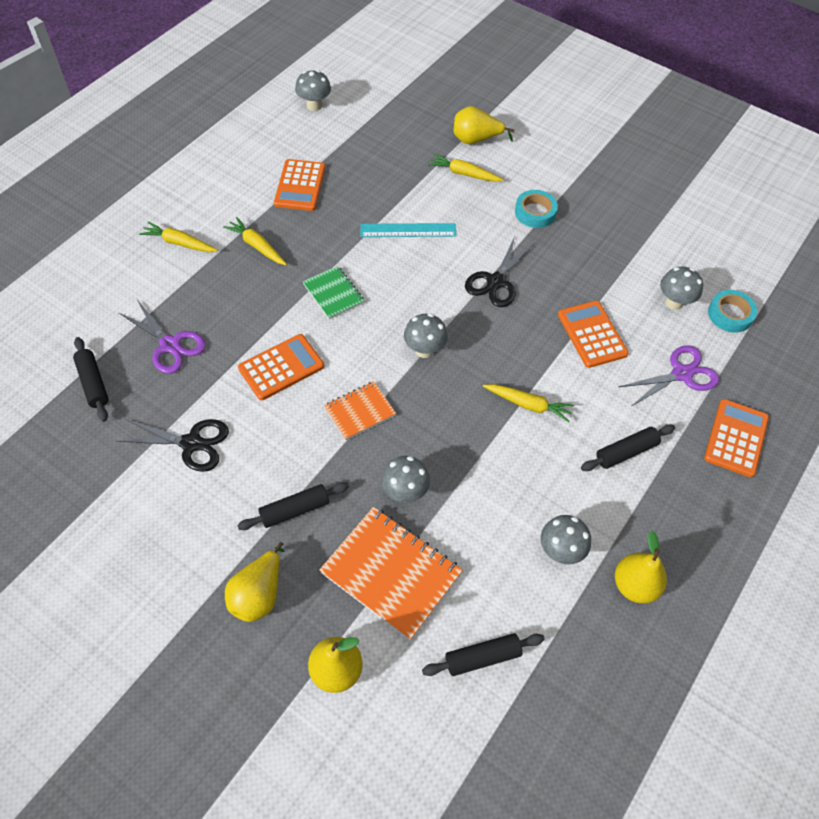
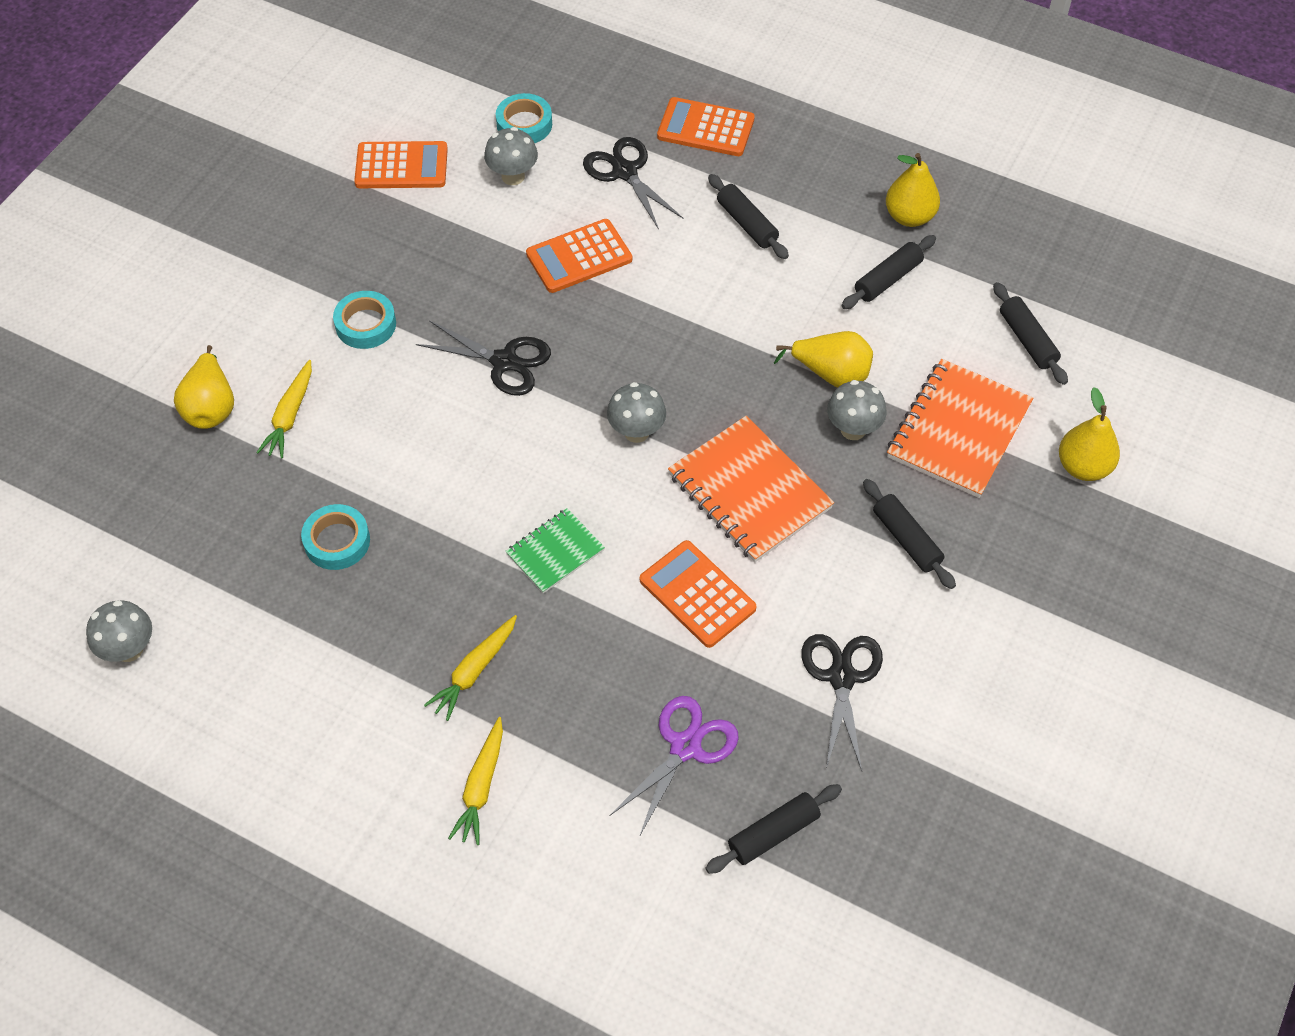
camera: 95 degrees left, 0 degrees up
yellow pear [225,542,285,622] -> yellow pear moved to [774,331,873,387]
orange calculator [274,159,326,211] -> orange calculator moved to [354,141,448,188]
orange notebook [324,381,396,441] -> orange notebook [668,416,834,562], size x1.75
turquoise ruler [361,223,457,237] -> none
yellow carrot [483,384,574,422] -> none
grey mushroom [541,515,591,564] -> black rolling pin [842,235,936,309]
purple scissors [619,345,719,406] -> black scissors [583,137,683,230]
none -> turquoise tape [301,504,370,570]

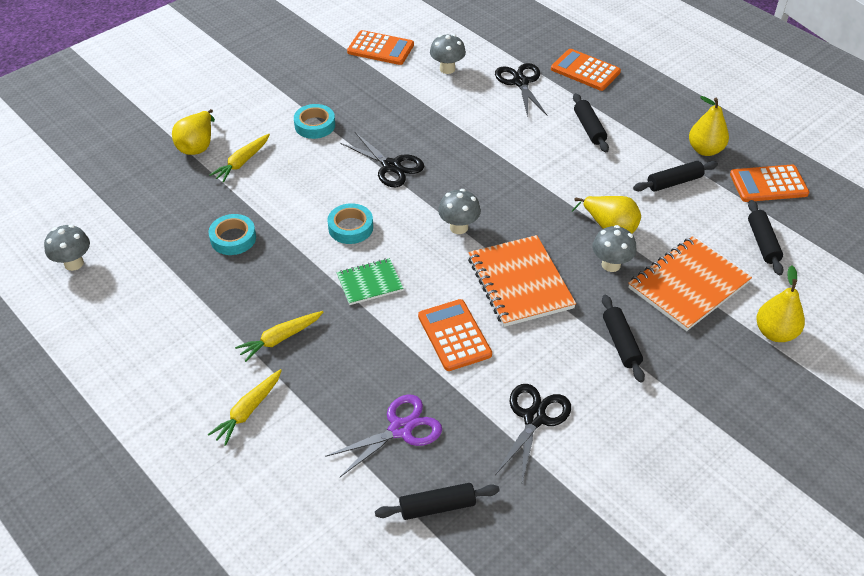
camera: 20 degrees right, 10 degrees down
turquoise tape [496,93,552,143] -> turquoise tape moved to [327,203,373,244]
orange calculator [526,219,632,293] -> orange calculator moved to [730,165,809,202]

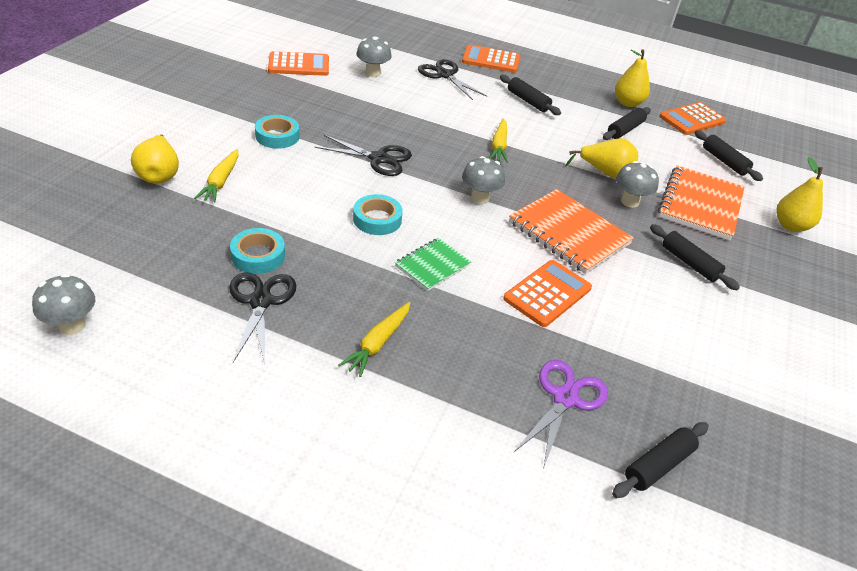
camera: 30 degrees left, 5 degrees down
yellow carrot [207,369,282,446] -> yellow carrot moved to [489,118,508,163]
orange calculator [418,299,492,371] -> orange calculator turned 90 degrees clockwise [503,260,592,327]
black scissors [495,384,571,483] -> black scissors moved to [229,273,297,364]

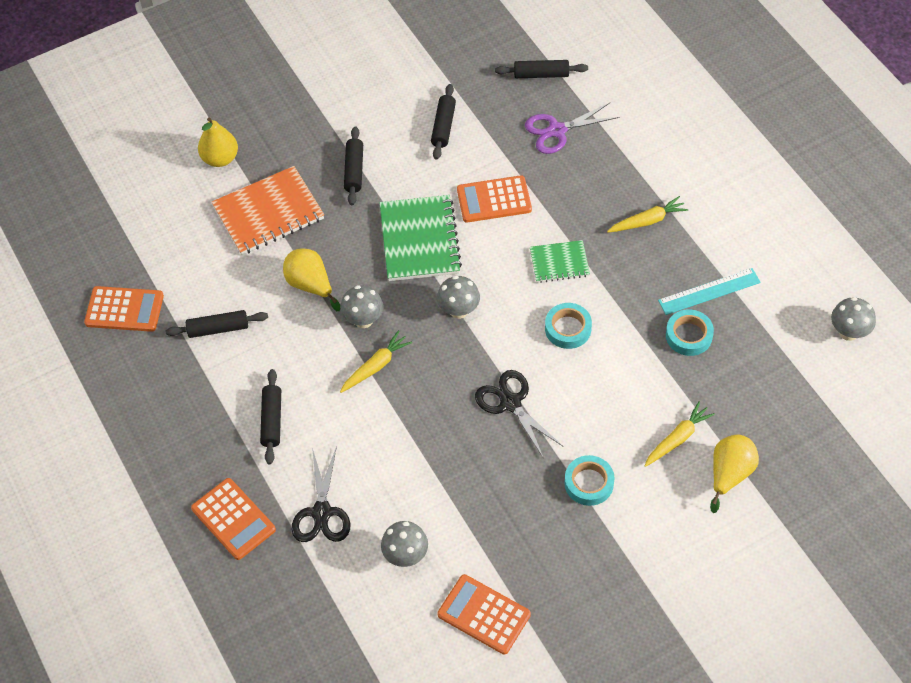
camera: 135 degrees left, 15 degrees up
black scissors [229,273,297,364] -> turquoise ruler [658,268,761,315]
orange notebook [509,189,634,274] -> green notebook [380,195,462,281]
yellow pear [615,49,650,107] -> none
grey mushroom [616,161,659,208] -> grey mushroom moved to [340,285,384,328]
black rolling pin [695,130,763,181] -> black rolling pin moved to [431,84,456,160]

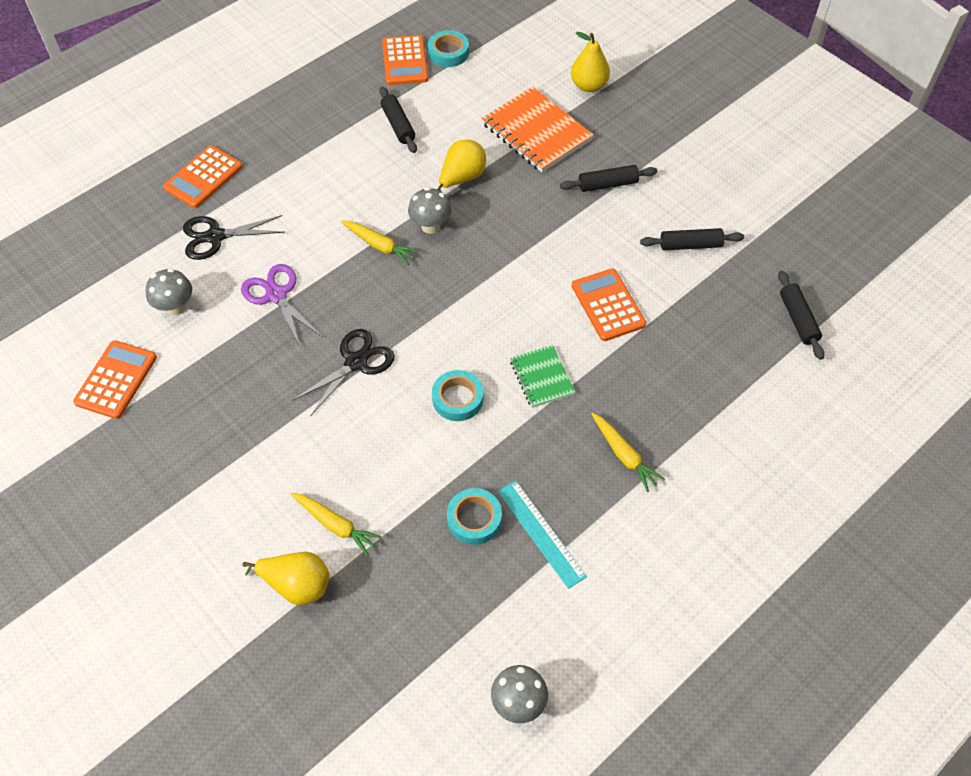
camera: 75 degrees right, 0 degrees up
black rolling pin [260,369,281,464] -> none
green notebook [380,195,462,281] -> none
grey mushroom [437,276,480,319] -> none
purple scissors [525,103,619,154] -> purple scissors moved to [241,264,322,347]
turquoise tape [564,455,614,506] -> turquoise tape moved to [428,30,469,67]

